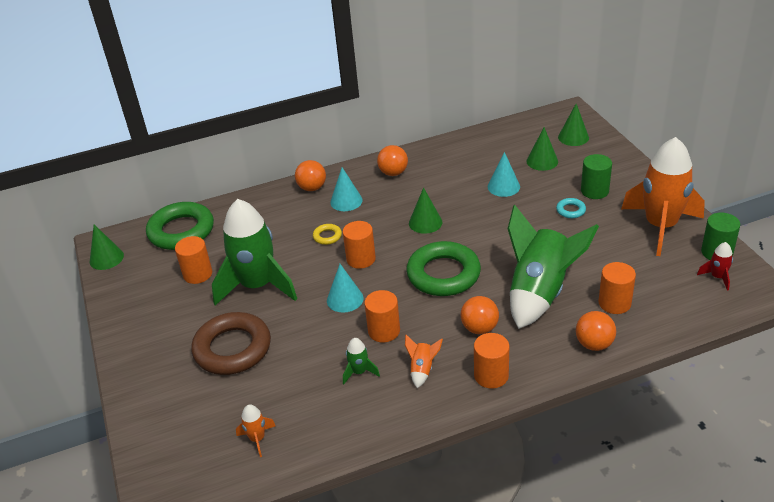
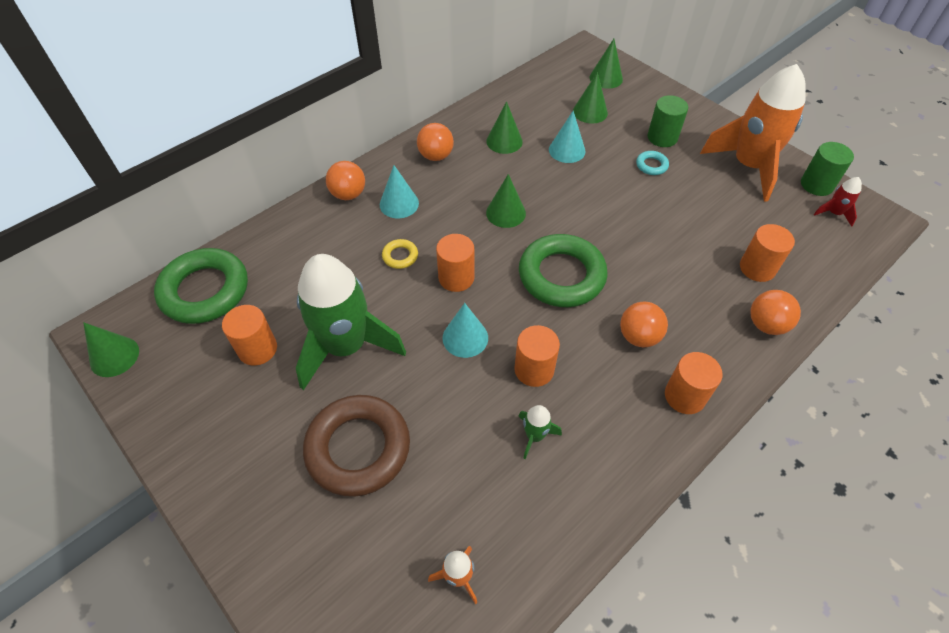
camera: 25 degrees left, 15 degrees up
orange rocket [405,335,443,388] -> none
green rocket [508,205,599,329] -> none
none -> green cone [486,101,523,154]

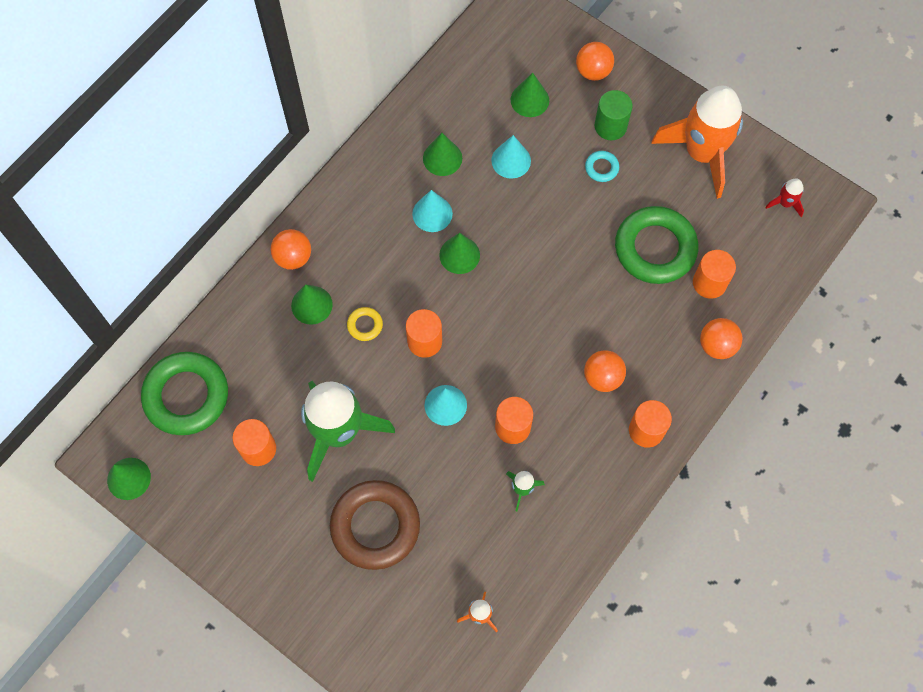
camera: 10 degrees left, 15 degrees up
turquoise cone [380,165,419,219] -> turquoise cone moved to [412,190,453,232]
orange ball [417,123,454,161] -> orange ball moved to [576,42,614,81]
green ring [519,234,608,307] -> green ring moved to [615,206,698,284]
green cone [590,39,623,89] -> green cone moved to [291,284,333,325]
green cylinder [801,142,854,196] -> none

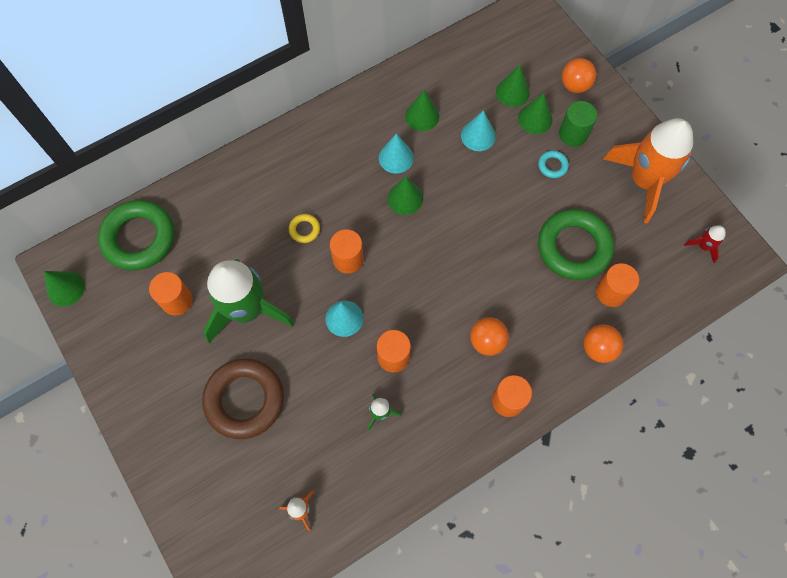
camera: 20 degrees right, 0 degrees up
orange ball [271,229,311,270] -> none
green cone [291,284,333,325] -> green cone moved to [518,93,552,134]

